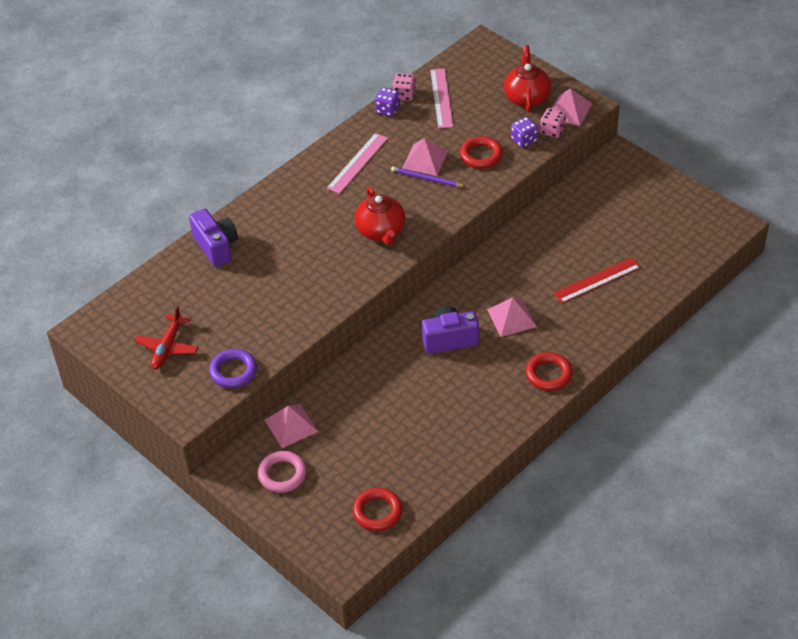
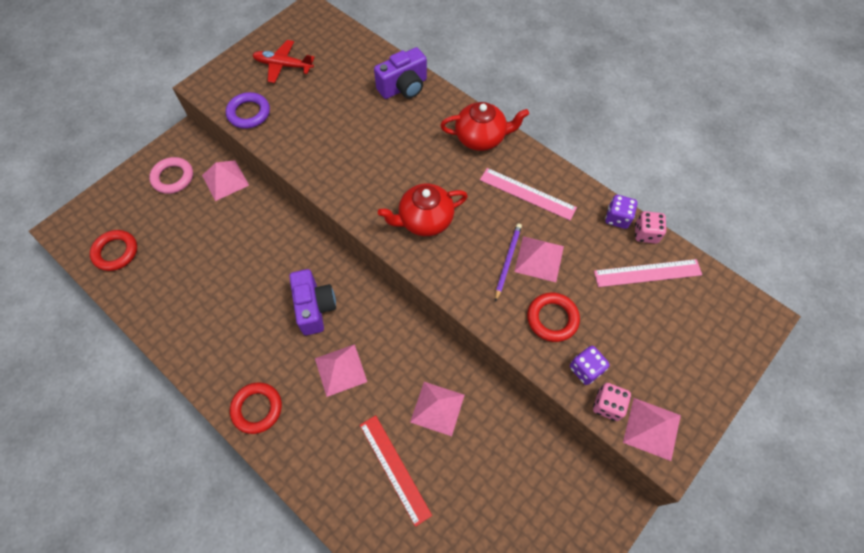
camera: 85 degrees right, 15 degrees up
red teapot [504,45,551,113] -> red teapot moved to [440,102,529,151]
none -> pink pyramid [410,382,465,436]

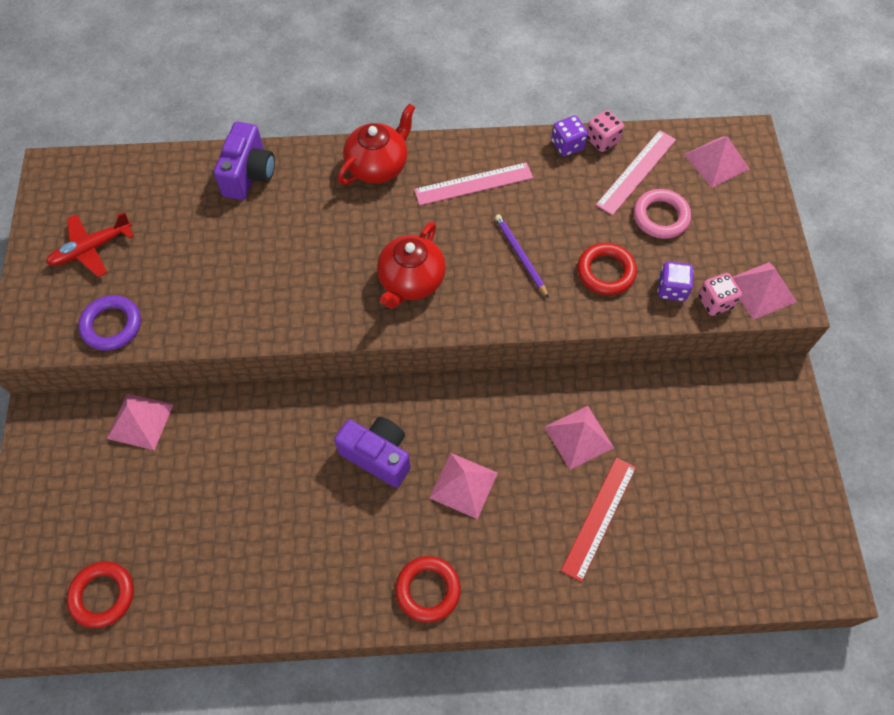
camera: 45 degrees left, 0 degrees up
pink ring [149,157,193,194] -> pink ring moved to [634,189,691,239]
red ruler [360,415,432,527] -> red ruler turned 75 degrees counterclockwise [561,457,636,582]
pink pyramid [514,236,564,282] -> pink pyramid moved to [684,137,750,188]

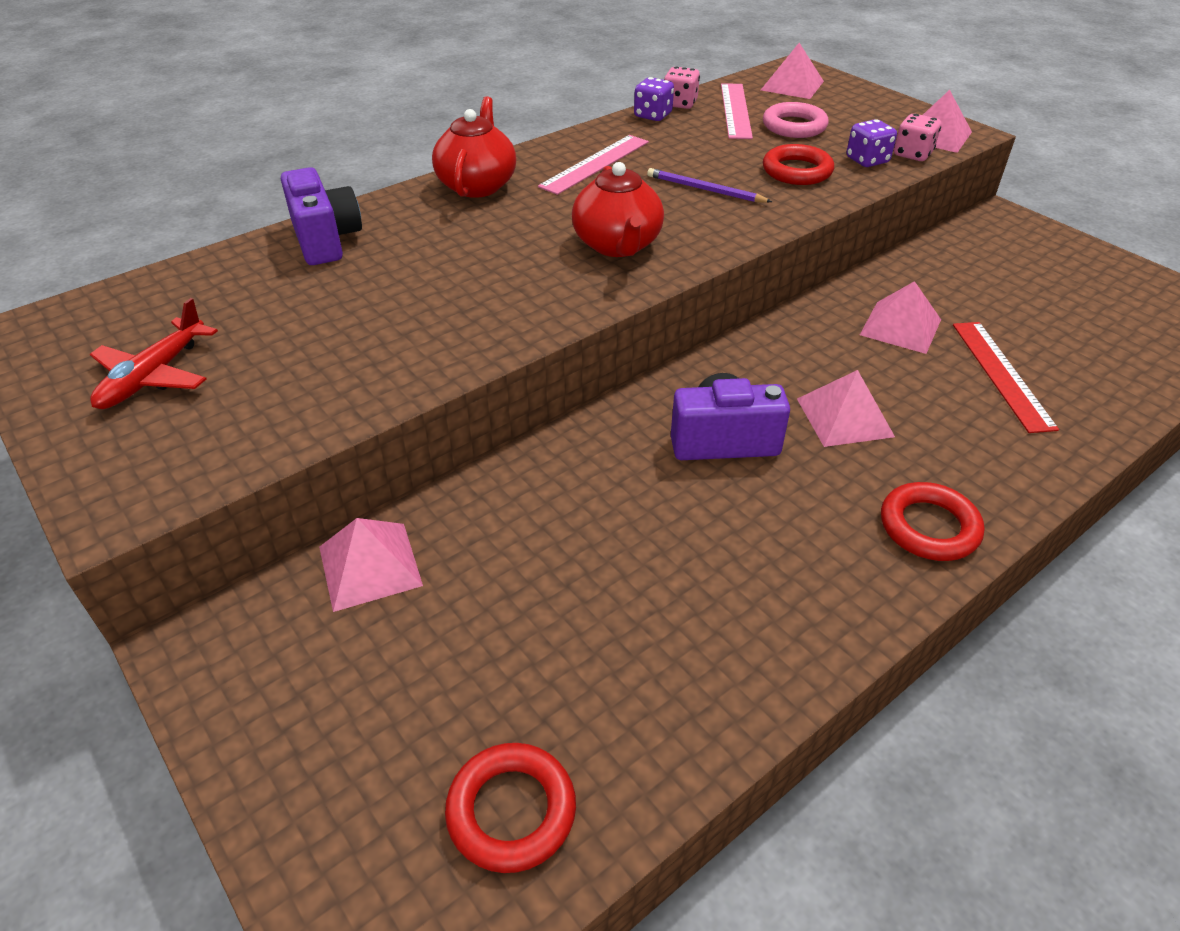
camera: 35 degrees left, 20 degrees down
purple ring [78,295,141,351] -> none

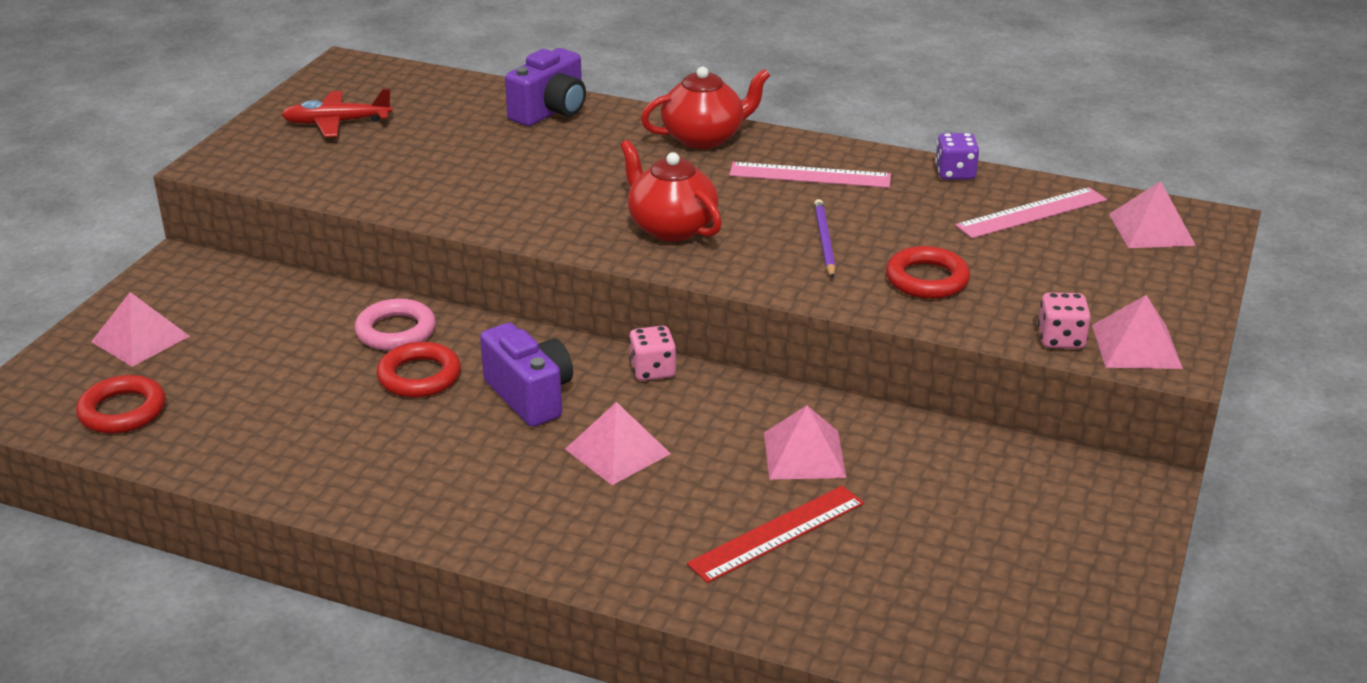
camera: 60 degrees right, 10 degrees down
pink pyramid [319,518,423,612] -> pink pyramid moved to [91,292,190,367]
red teapot [572,162,664,257] -> red teapot turned 90 degrees clockwise [620,140,722,242]
pink dice [664,67,700,109] -> pink dice moved to [629,326,676,381]
pink ring [763,102,829,138] -> pink ring moved to [355,299,436,351]
purple dice [847,119,897,167] -> none
red ring [881,482,984,561] -> red ring moved to [377,342,461,398]

